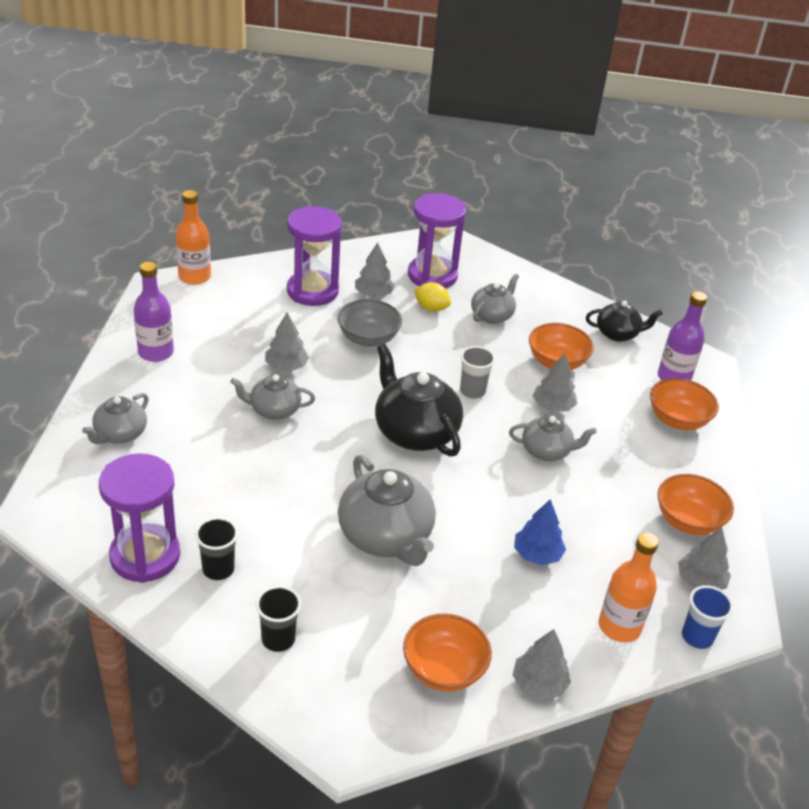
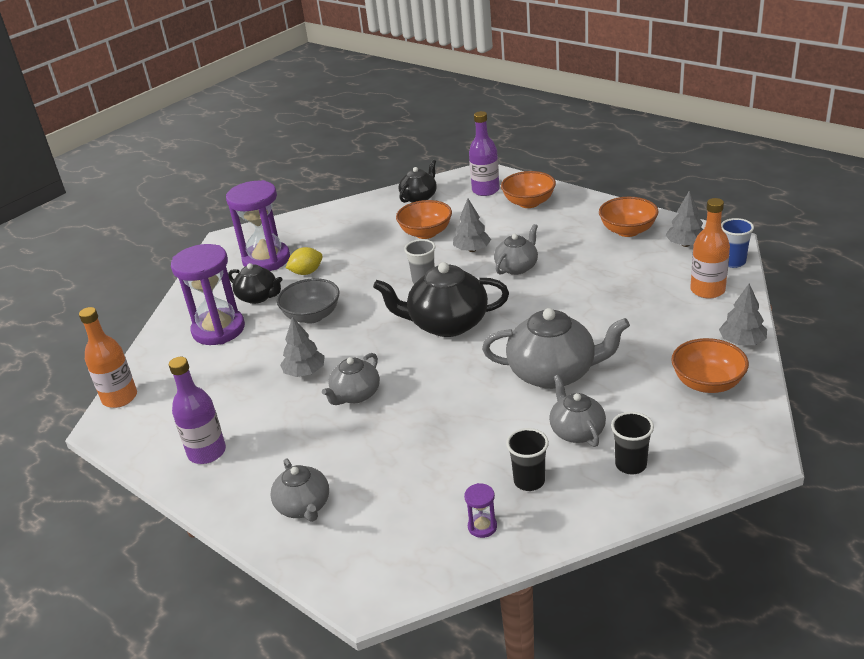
camera: 50 degrees left, 5 degrees down
purple hourglass [99,453,180,583] -> purple hourglass [464,483,497,538], size x0.41
grey tree [355,242,395,297] -> black teapot [228,263,282,304]
grey teapot [471,274,519,324] -> grey teapot moved to [549,375,606,447]
blue tree [514,499,566,565] -> none

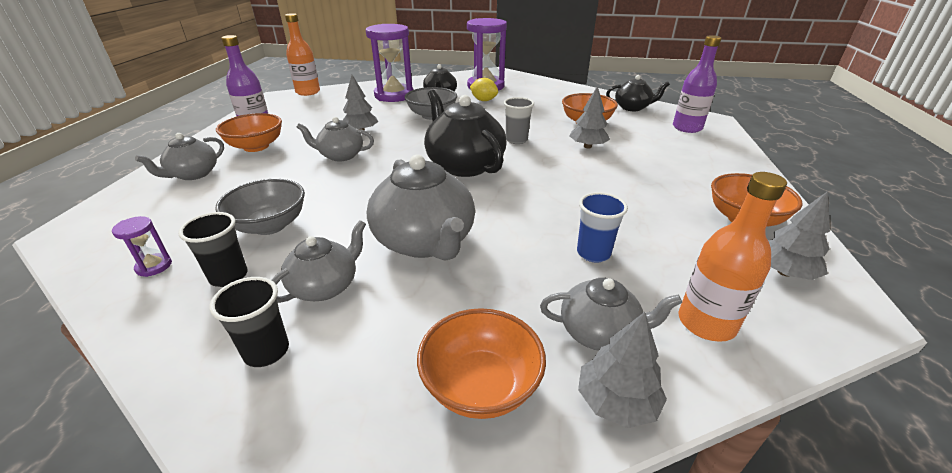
camera: 55 degrees right, 0 degrees up
grey teapot [494,224,538,275] -> grey teapot moved to [540,278,682,351]
orange bowl [501,171,556,208] -> orange bowl moved to [216,113,282,152]
blue cup [721,218,754,268] -> blue cup moved to [577,192,628,263]
none -> grey bowl [215,179,305,235]

